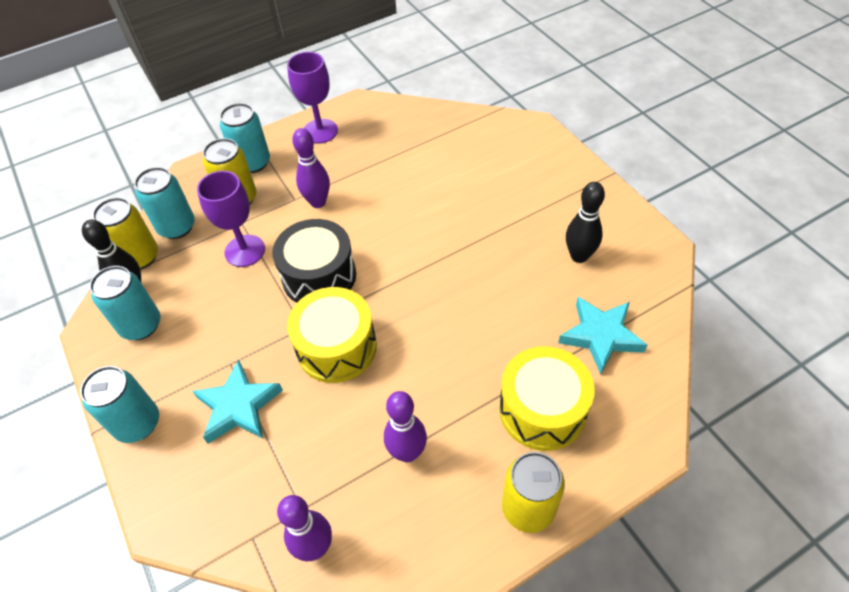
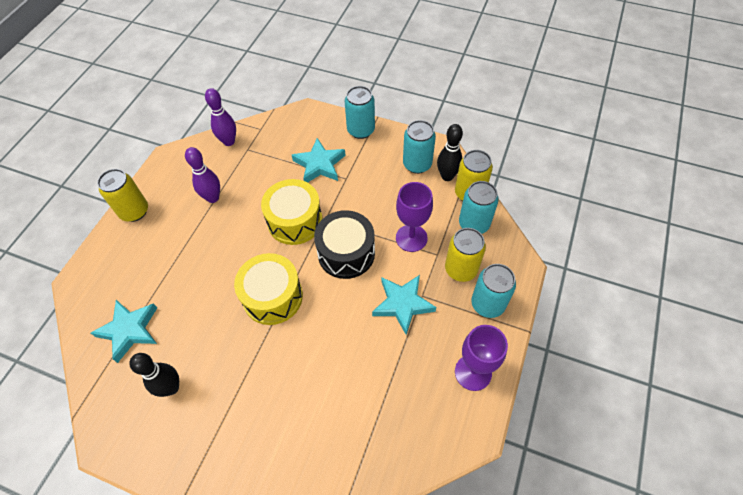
camera: 140 degrees right, 5 degrees up
purple bowling pin [292,128,330,208] -> turquoise star [372,275,436,335]
yellow drum [499,346,595,451] -> yellow drum moved to [234,253,303,325]

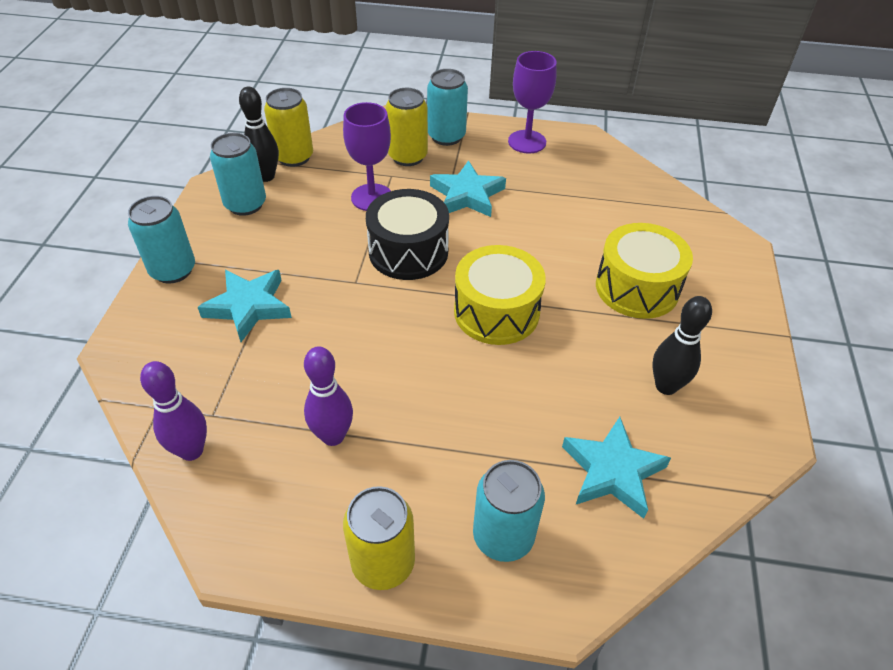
camera: 105 degrees left, 10 degrees down
yellow drum [261,179,323,245] -> yellow drum moved to [596,223,693,319]
turquoise can [459,181,499,234] -> turquoise can moved to [473,460,545,562]

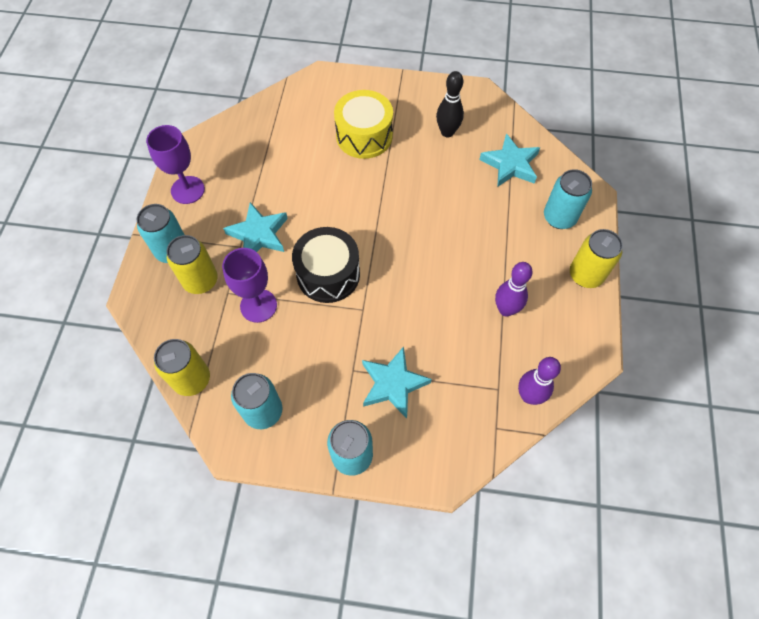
camera: 90 degrees left, 15 degrees up
black bowling pin [239,87,279,182] -> none
yellow drum [454,245,546,345] -> none

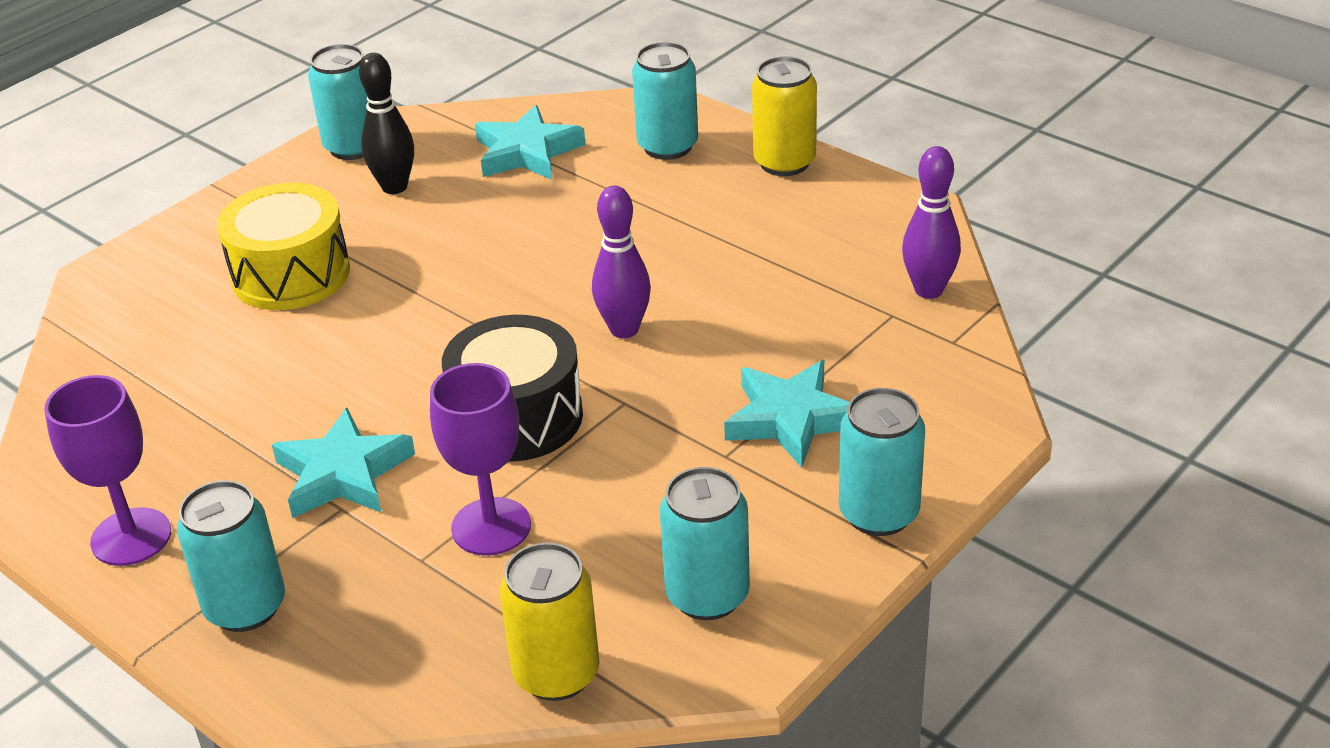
camera: 55 degrees left, 25 degrees down
yellow can [167,235,217,294] -> none
purple bowling pin [495,262,533,317] -> purple bowling pin moved to [592,186,651,338]
none -> turquoise can [308,44,368,160]

